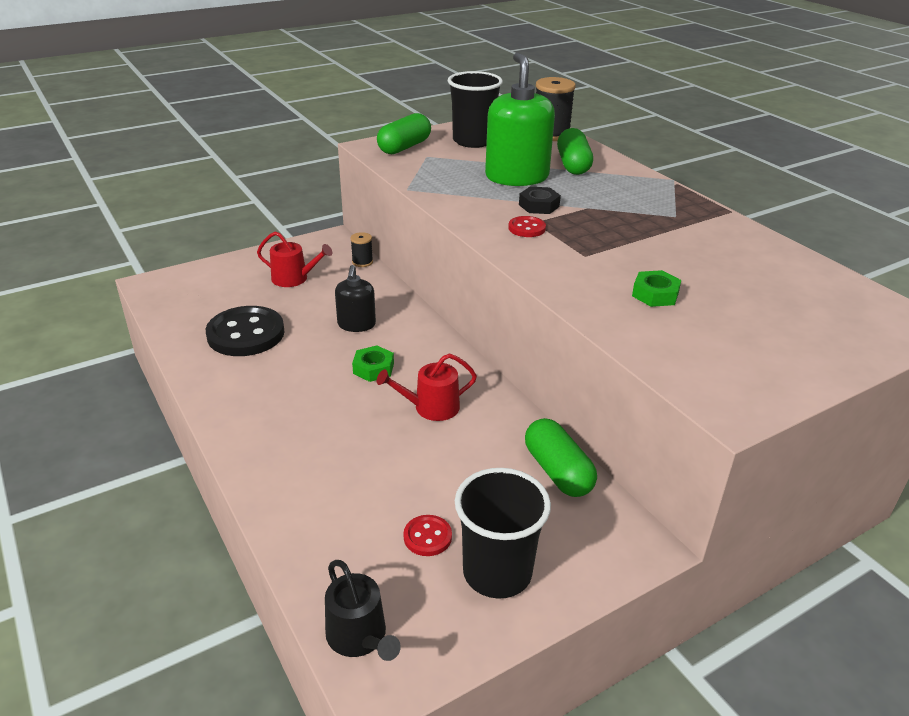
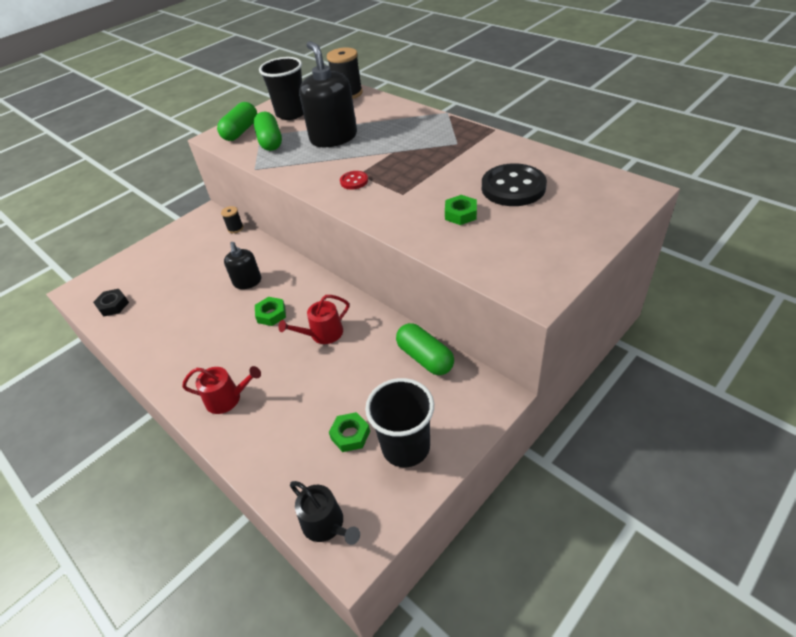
camera: 10 degrees left, 10 degrees up
black button [206,306,285,356] -> black button moved to [482,163,547,206]
red watering can [257,231,332,287] -> red watering can moved to [182,366,261,414]
red button [404,515,452,556] -> green nut [329,412,370,452]
green soap dispenser [485,53,555,186] -> black soap dispenser [299,41,357,147]
black nut [519,187,561,214] -> black nut moved to [93,289,129,317]
green capsule [557,128,593,175] -> green capsule moved to [253,112,282,151]

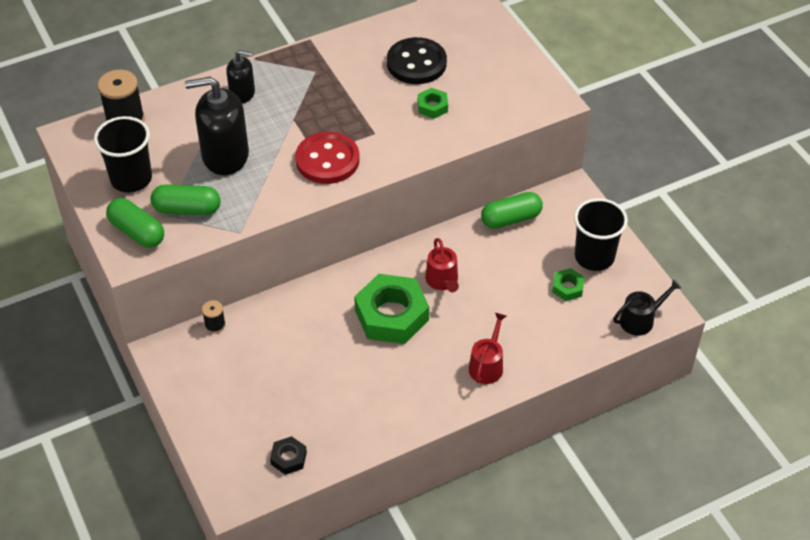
camera: 75 degrees left, 5 degrees up
black soap dispenser [224,242,261,289] -> black soap dispenser moved to [226,50,255,103]
green nut [255,297,286,326] -> green nut [354,274,429,344], size x2.14
red button [340,171,368,190] -> red button [295,132,360,184], size x2.12

